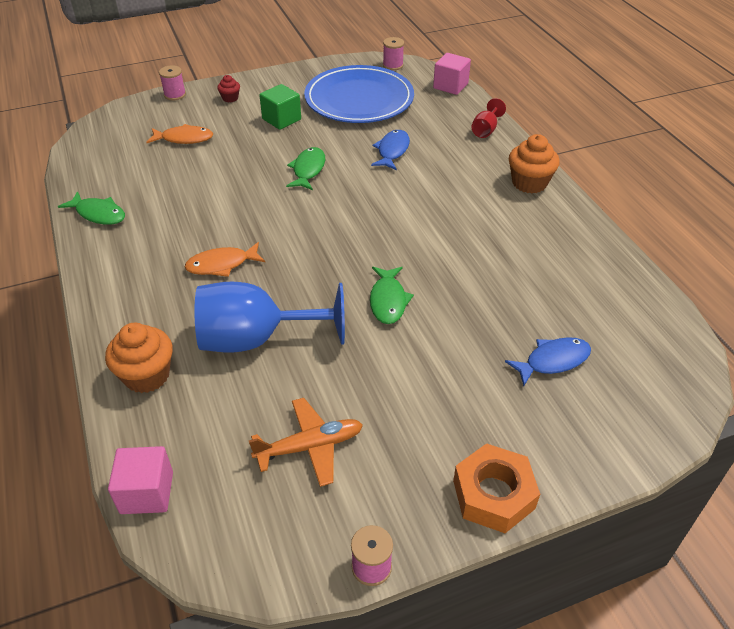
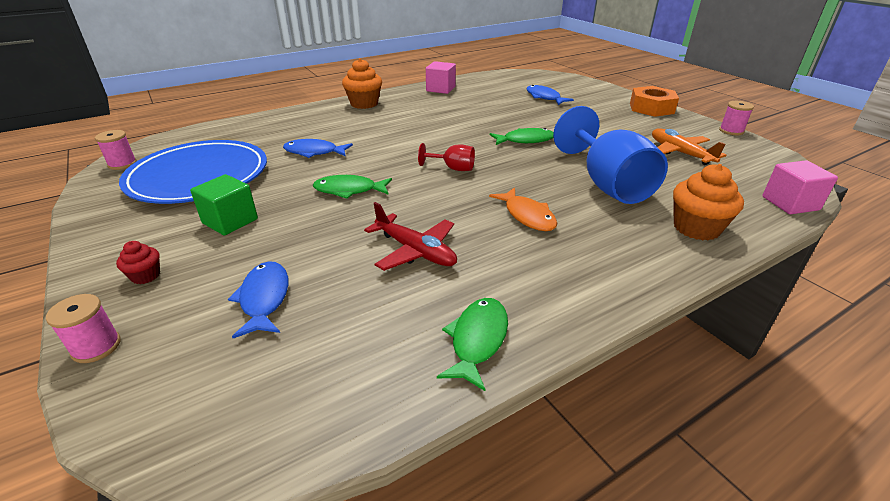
camera: 100 degrees left, 10 degrees down
orange fish [147,124,213,144] -> blue fish [228,261,288,338]
pink cube [433,53,471,95] -> pink cube moved to [426,61,456,94]
red goblet [472,98,506,138] -> red goblet moved to [418,143,475,171]
none -> red plane [364,202,457,271]

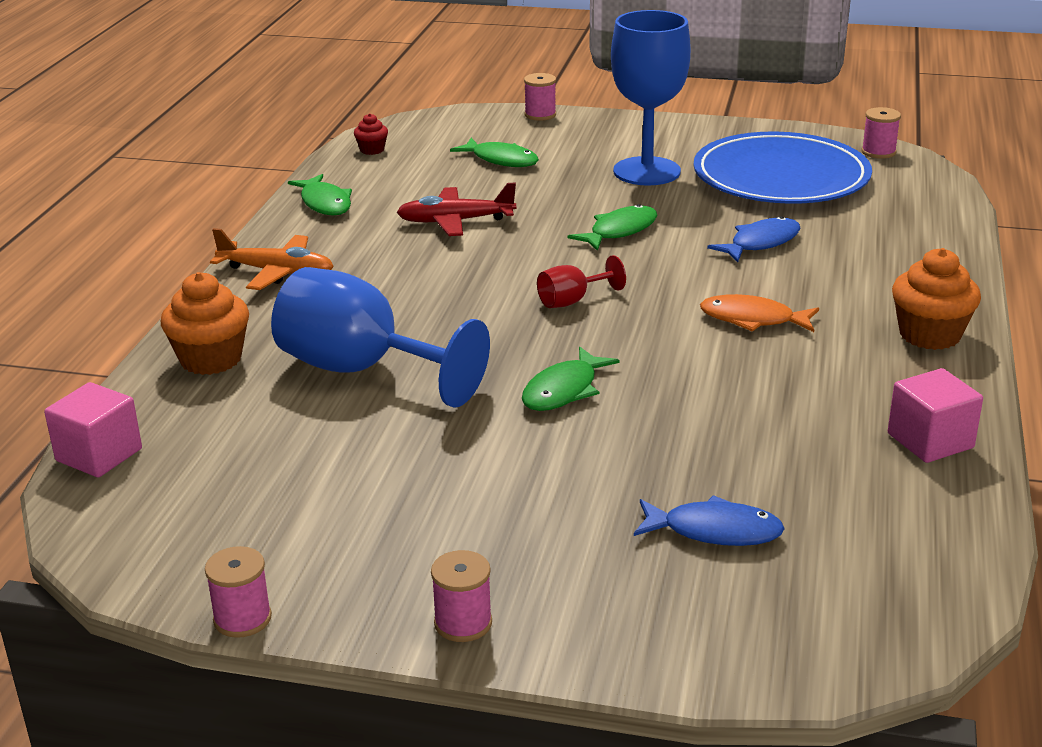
camera: 135 degrees right, 5 degrees down
red cupcake [116,241,160,284] -> red cupcake moved to [354,113,388,155]
green cube [190,174,258,236] -> blue goblet [611,10,691,186]
blue fish [228,261,288,338] -> green fish [450,138,539,167]
orange fish [489,188,557,231] -> orange fish moved to [700,294,819,332]
orange nut [630,86,679,117] -> pink spool [431,550,492,642]
orange plane [652,128,727,165] -> orange plane moved to [210,228,334,290]

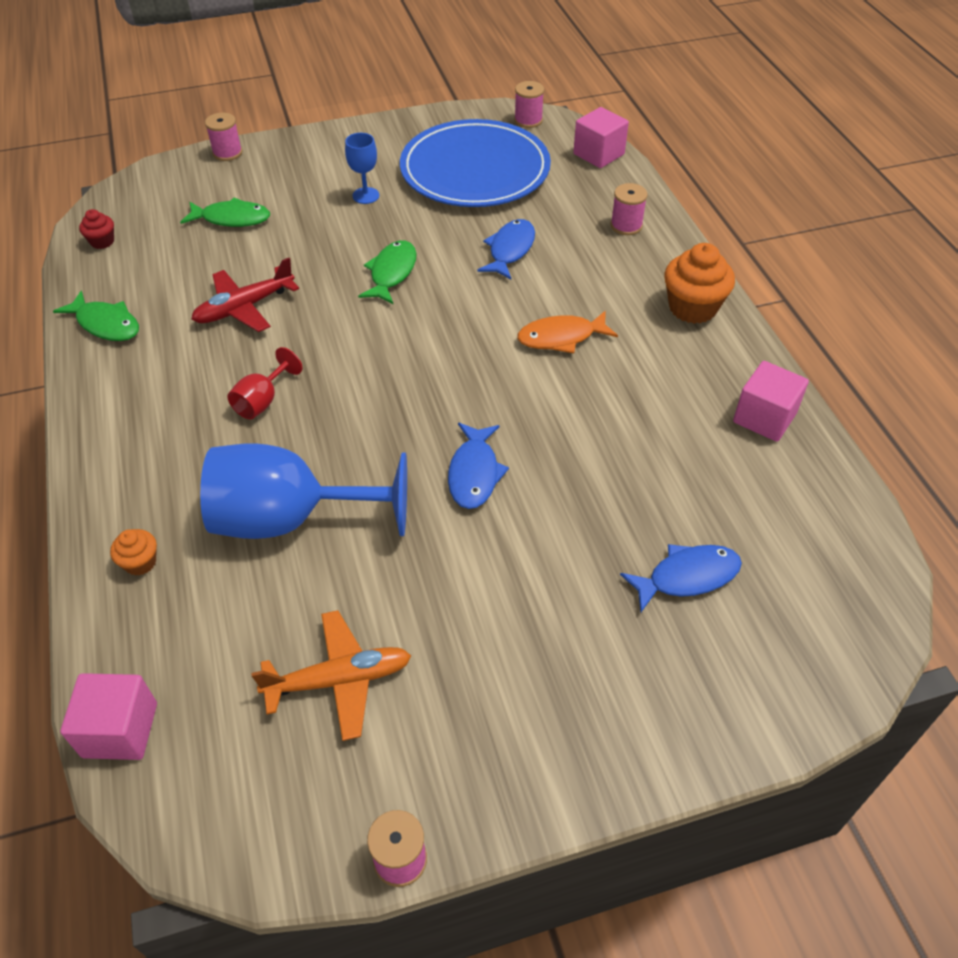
camera: 30 degrees left, 20 degrees up
orange cupcake [161,272,249,375] -> orange cupcake [110,529,157,576], size x0.52
orange plane [210,228,334,290] -> orange plane moved to [251,610,411,741]
pink spool [431,550,492,642] -> pink spool moved to [611,183,648,235]
green fish [522,347,619,411] -> blue fish [448,423,509,509]
red goblet [537,255,626,308] -> red goblet moved to [227,347,303,419]
blue goblet [611,10,691,186] -> blue goblet [345,133,379,204], size x0.45
none -> pink cube [573,107,629,168]

